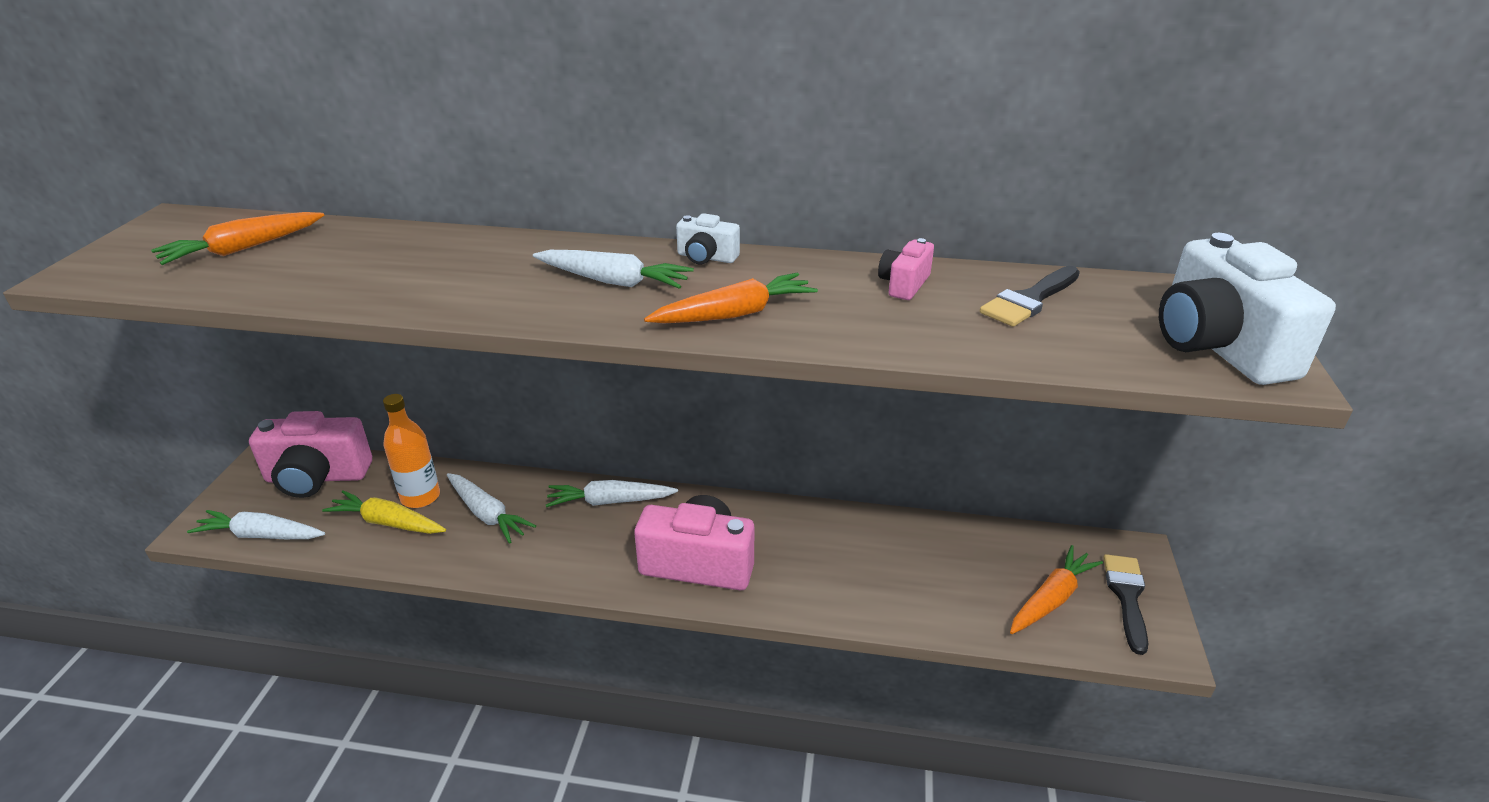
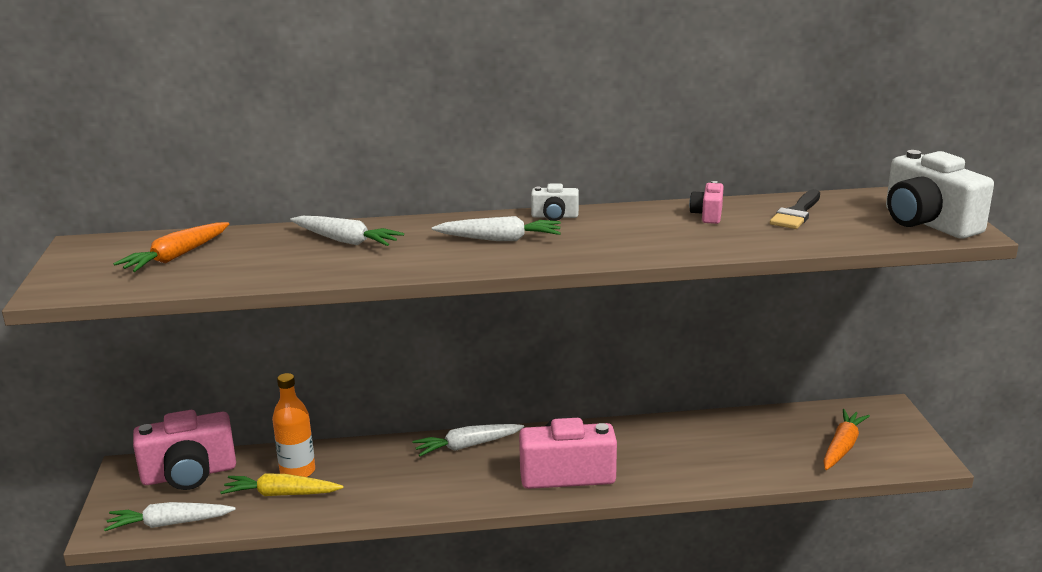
camera: 15 degrees left, 10 degrees down
white carrot [447,473,536,544] -> white carrot moved to [290,216,404,246]
orange carrot [644,272,818,324] -> none
black brush [1103,554,1148,655] -> none

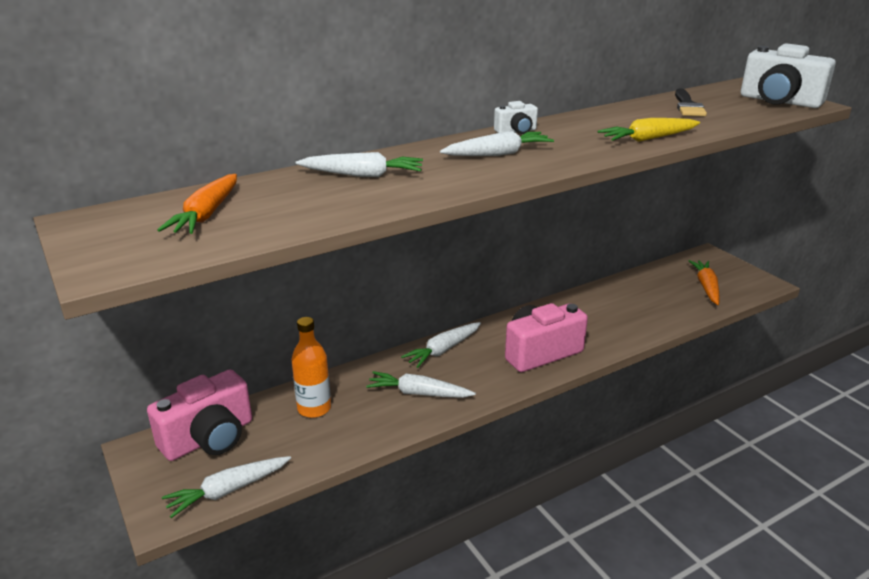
camera: 25 degrees left, 5 degrees up
yellow carrot [220,474,344,496] -> yellow carrot moved to [598,118,700,142]
pink camera [689,181,724,224] -> none
none -> white carrot [366,371,476,398]

